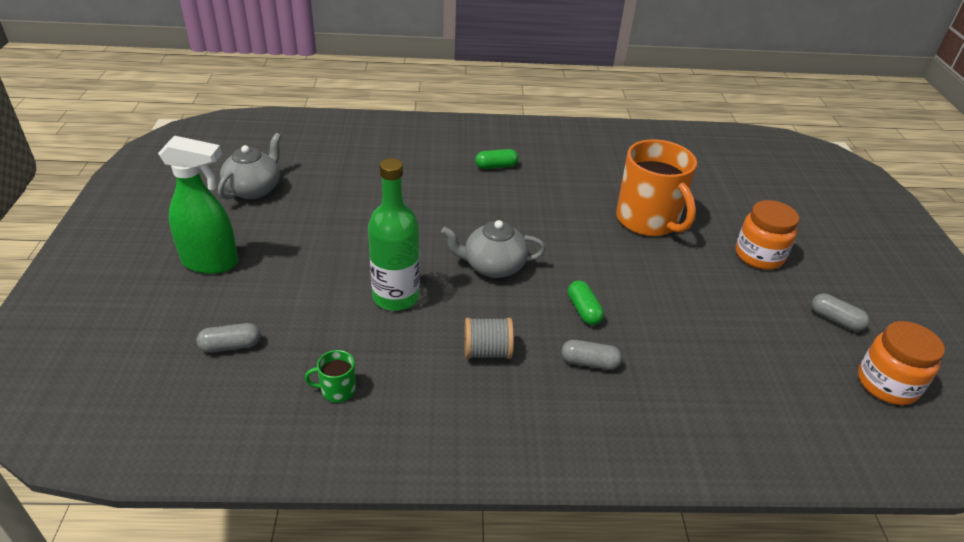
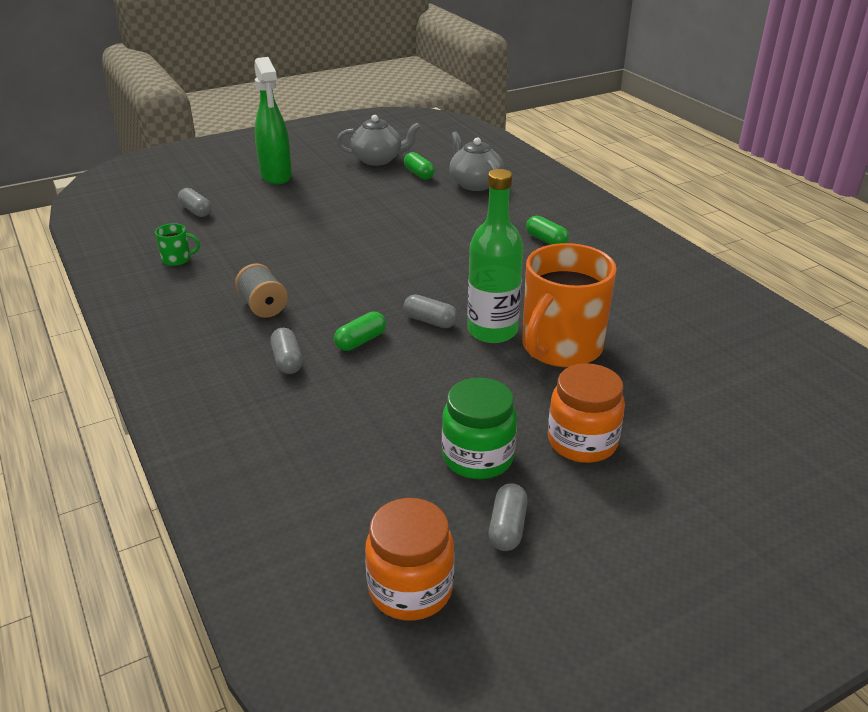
camera: 65 degrees right, 5 degrees down
green mug [305,350,356,402] -> green mug turned 120 degrees clockwise [155,223,200,266]
green bottle [368,158,420,311] -> green bottle moved to [467,169,524,343]
grey teapot [441,220,546,278] -> grey teapot moved to [449,131,504,191]
none -> grey capsule [403,295,458,328]
none -> green capsule [404,152,435,180]
none -> green jar [442,377,517,479]

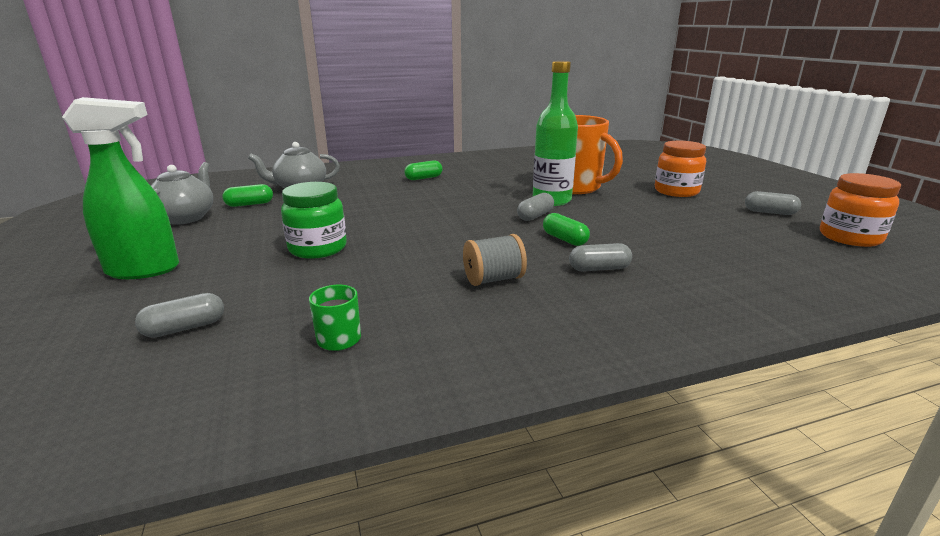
camera: 80 degrees left, 10 degrees down
green jar [442,377,517,479] -> green jar moved to [281,182,347,259]

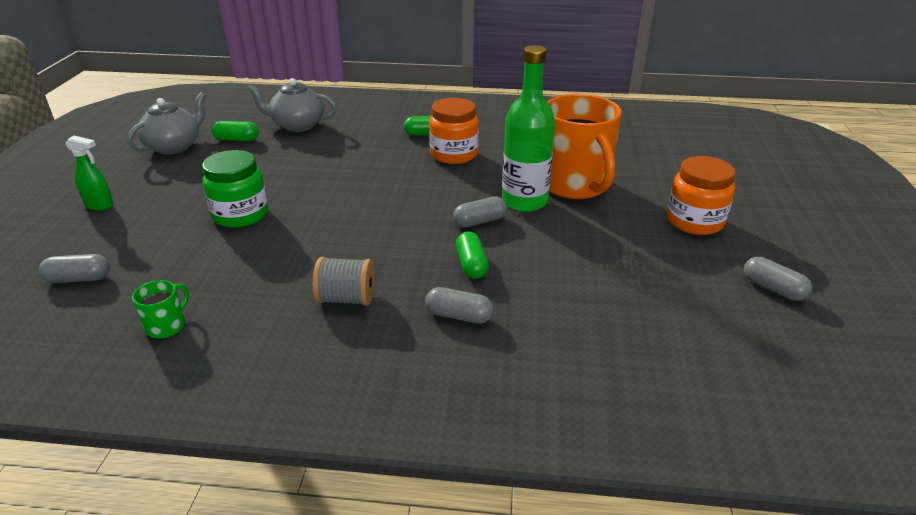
camera: 25 degrees right, 10 degrees up
green spray bottle [62,97,179,279] -> green spray bottle [65,135,114,210], size x0.52
orange jar [820,173,901,247] -> orange jar moved to [429,98,479,164]

